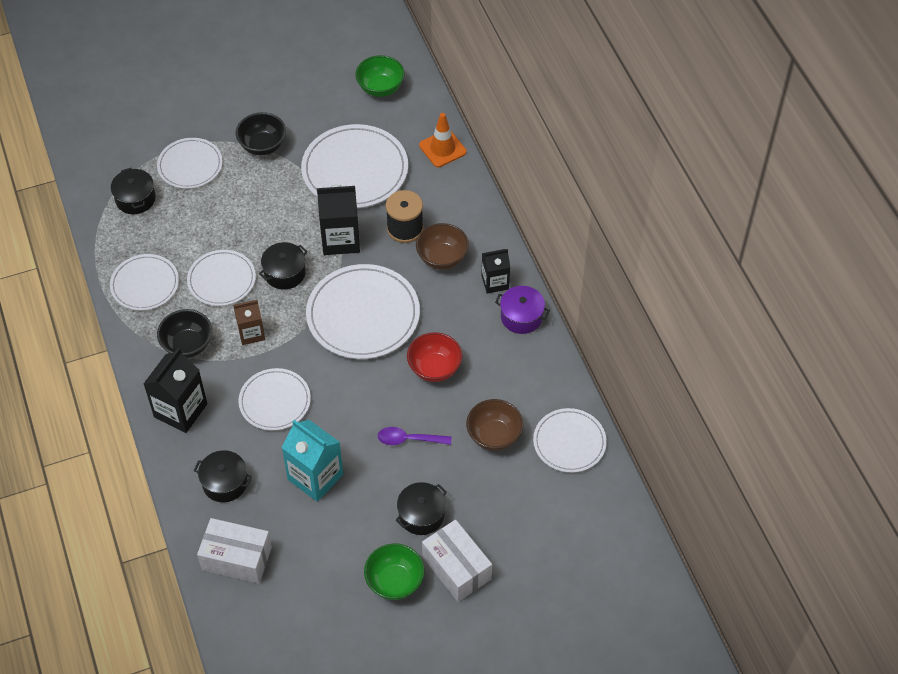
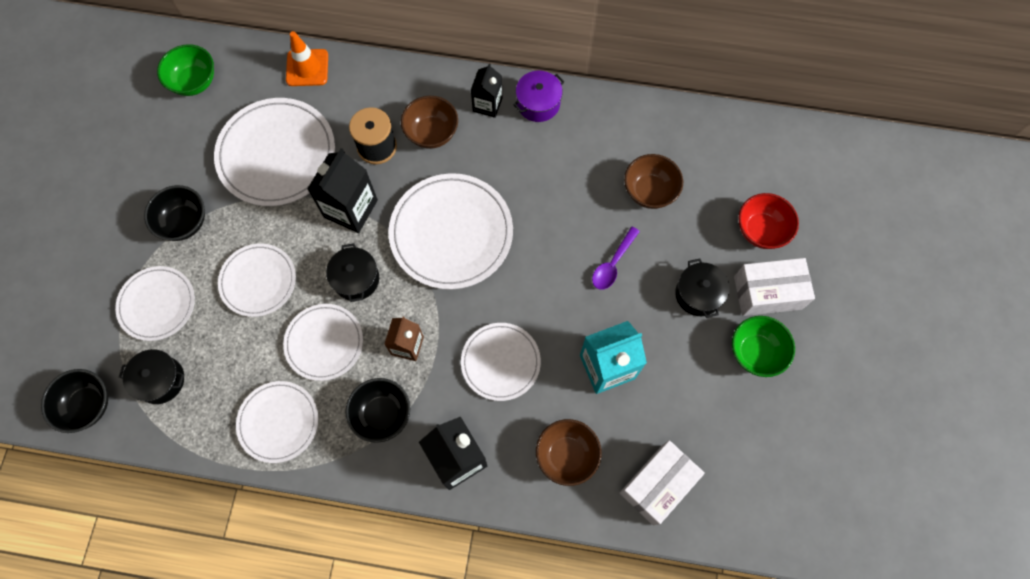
camera: 60 degrees left, 15 degrees up
black pot [193,450,252,502] -> brown bowl [536,419,602,486]
red bowl [407,332,462,382] -> red bowl moved to [738,193,799,249]
white plate [533,408,607,473] -> white plate moved to [218,243,296,317]
none -> black bowl [41,369,108,433]

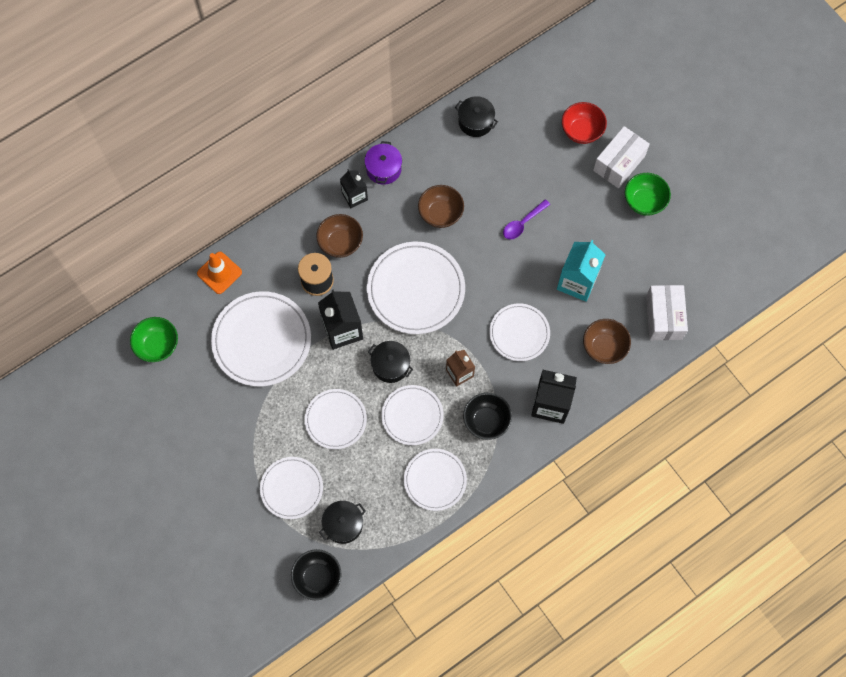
camera: 45 degrees left, 0 degrees up
black bowl [144,185,205,241] -> none
purple spoon [592,227,640,290] -> purple spoon turned 60 degrees clockwise [503,199,550,239]
brown bowl [624,154,683,209] -> brown bowl moved to [418,185,464,228]
black pot [675,258,730,318] -> black pot moved to [455,96,498,137]

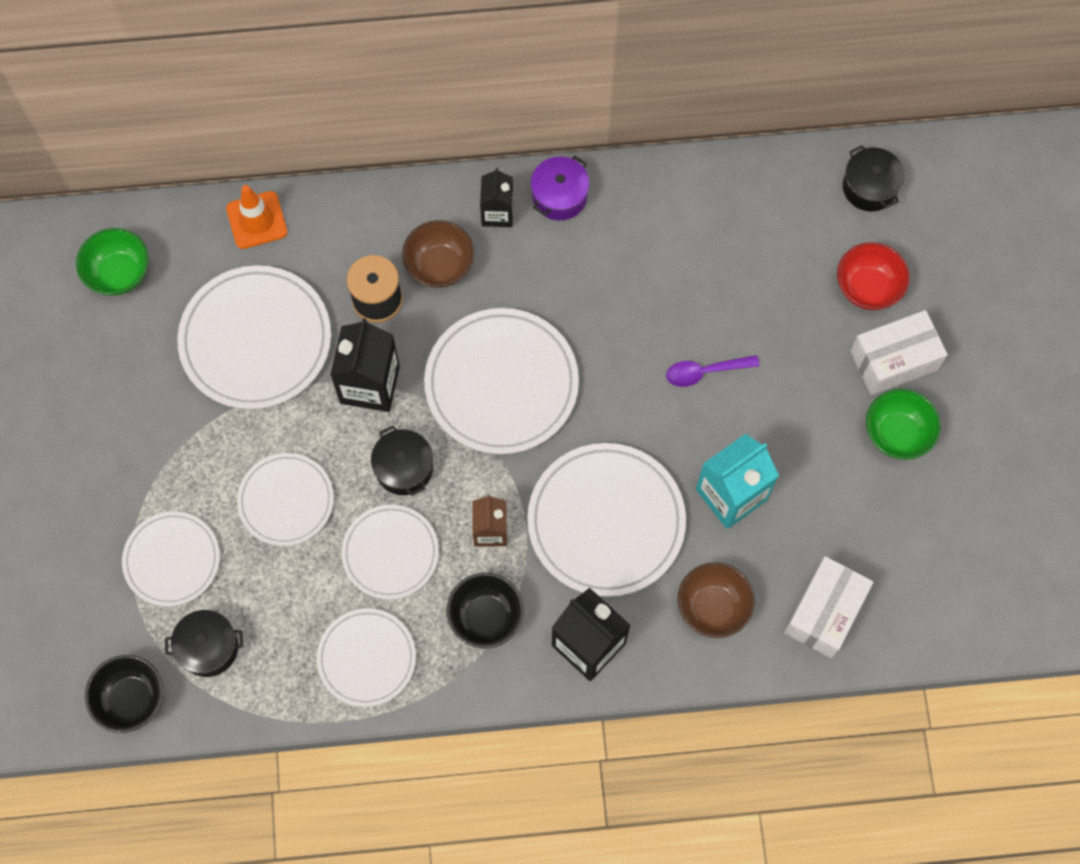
camera: 30 degrees right, 0 degrees up
brown bowl [418,185,464,228] -> none
black pot [455,96,498,137] -> black pot moved to [843,145,905,211]
white plate [489,303,550,361] -> white plate [527,443,686,597], size x1.64

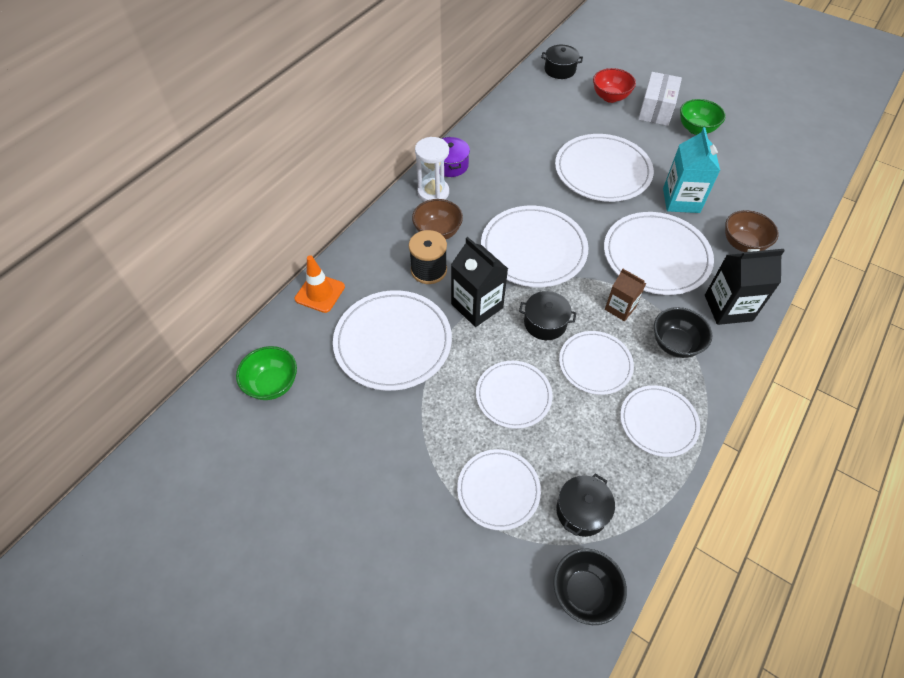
camera: 50 degrees left, 15 degrees down
black carton [480,168,513,227] -> white hourglass [415,137,449,202]
purple spoon [666,355,760,387] -> white plate [555,134,654,202]
white box [784,556,873,658] -> none

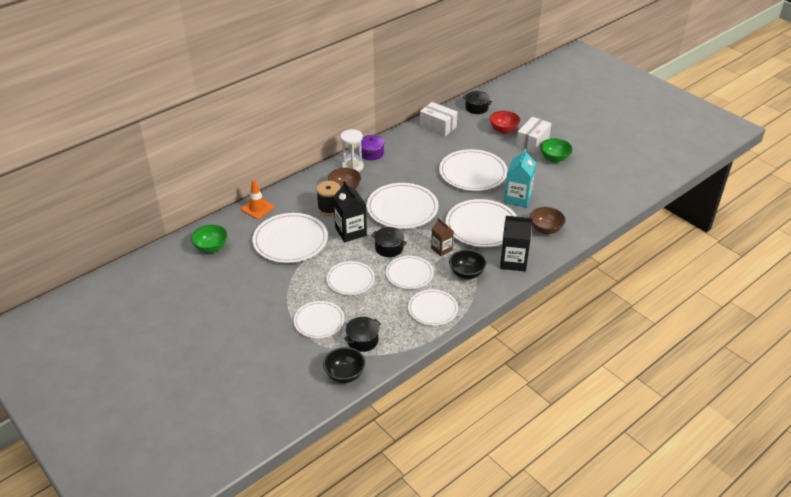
camera: 15 degrees right, 15 degrees down
none -> white box [420,102,458,136]

